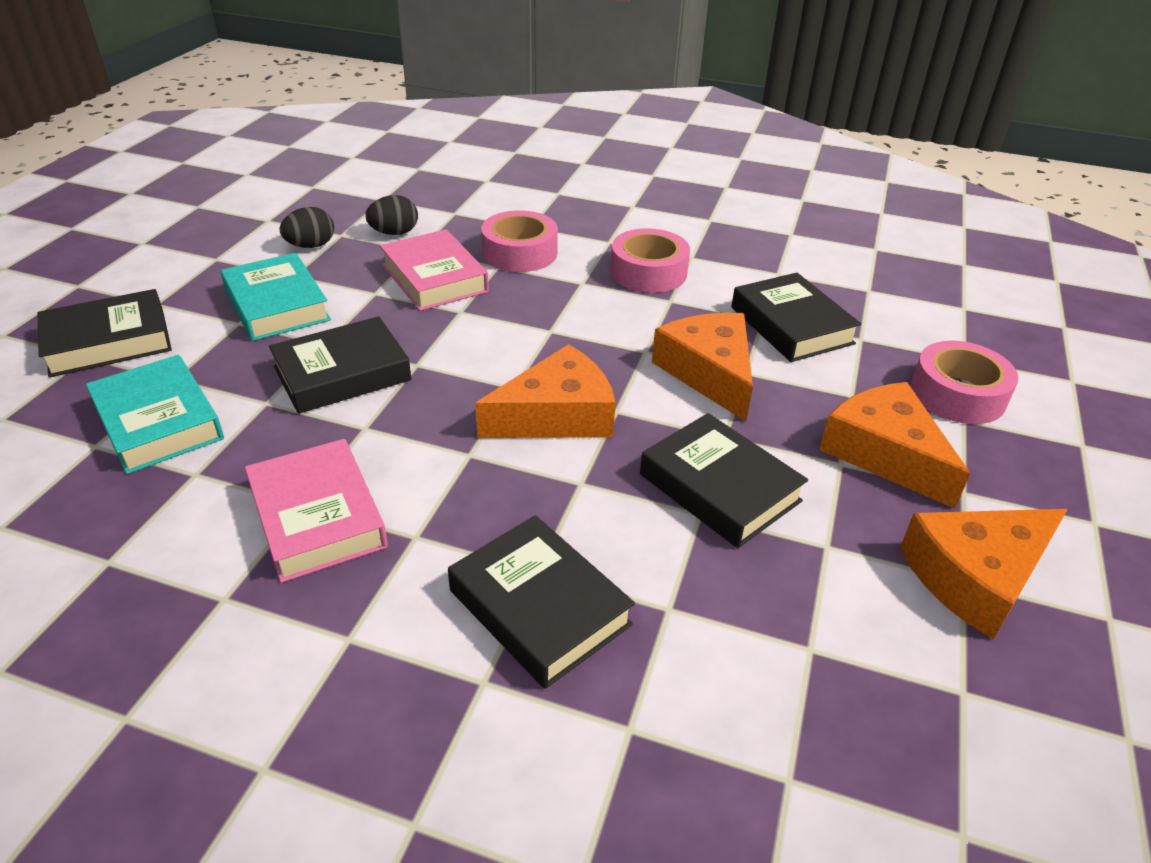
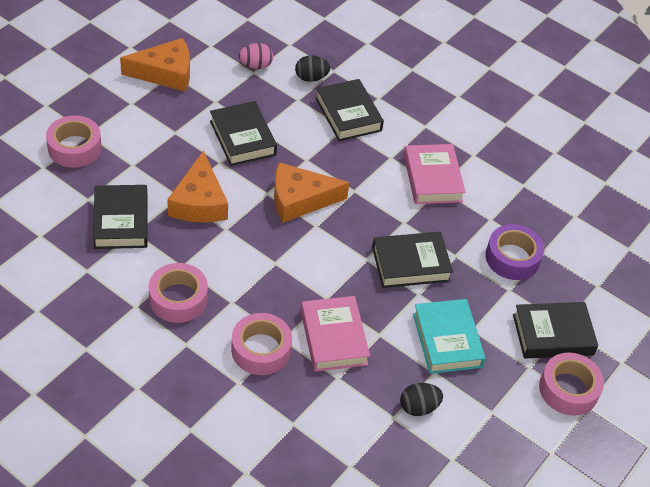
camera: 165 degrees left, 10 degrees up
turquoise book [86,355,224,474] -> purple tape [485,224,544,280]
black egg [365,195,418,235] -> black egg moved to [295,55,330,82]
orange cheese [819,382,970,508] -> none
none -> pink egg [239,43,273,69]
none -> pink tape [539,352,604,416]

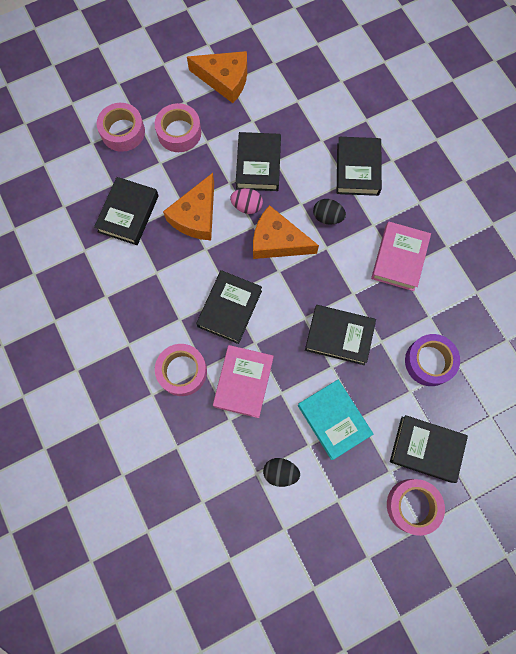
camera: 30 degrees right, 25 degrees up
pink tape [149,263,208,323] -> pink tape moved to [155,103,201,152]
pink egg [239,43,273,69] -> pink egg moved to [230,188,263,214]
black egg [295,55,330,82] -> black egg moved to [313,199,346,225]
turquoise book [413,299,486,374] -> turquoise book turned 45 degrees counterclockwise [298,380,373,460]
none -> black book [196,270,262,344]

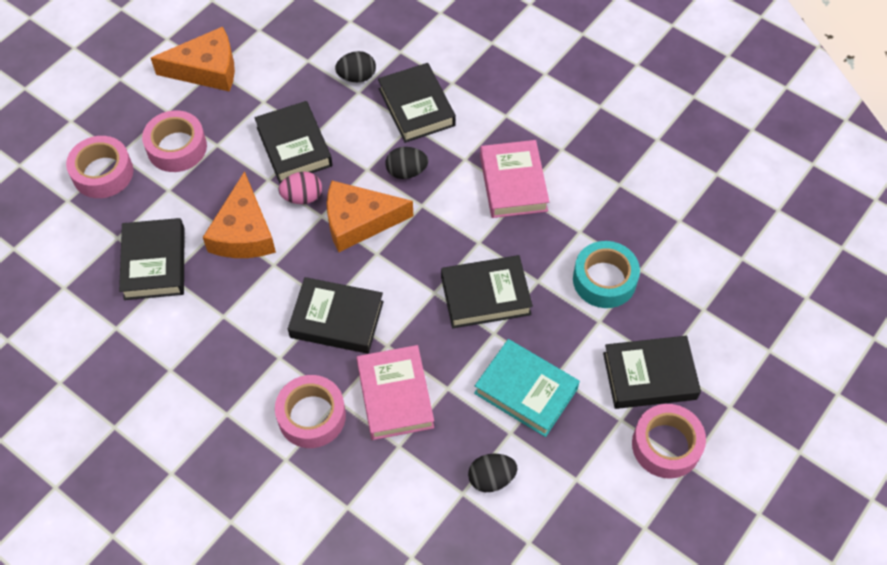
camera: 25 degrees left, 15 degrees down
black book [196,270,262,344] -> black book turned 75 degrees counterclockwise [288,277,384,354]
purple tape [405,334,460,386] -> turquoise tape [573,241,640,308]
none -> black egg [335,51,376,82]

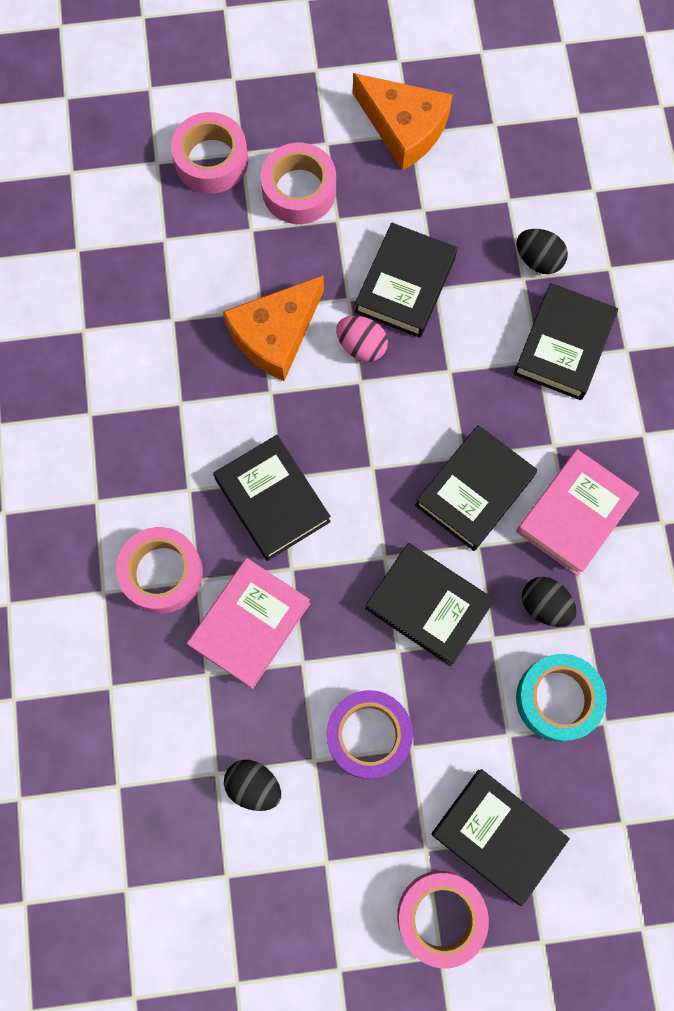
camera: 45 degrees right, 15 degrees up
black book [119,218,185,300] -> black book moved to [415,425,537,551]
orange cheese [327,181,413,252] -> none
black egg [386,147,428,179] -> black egg moved to [522,577,577,627]
turquoise book [474,339,580,437] -> purple tape [326,690,413,779]

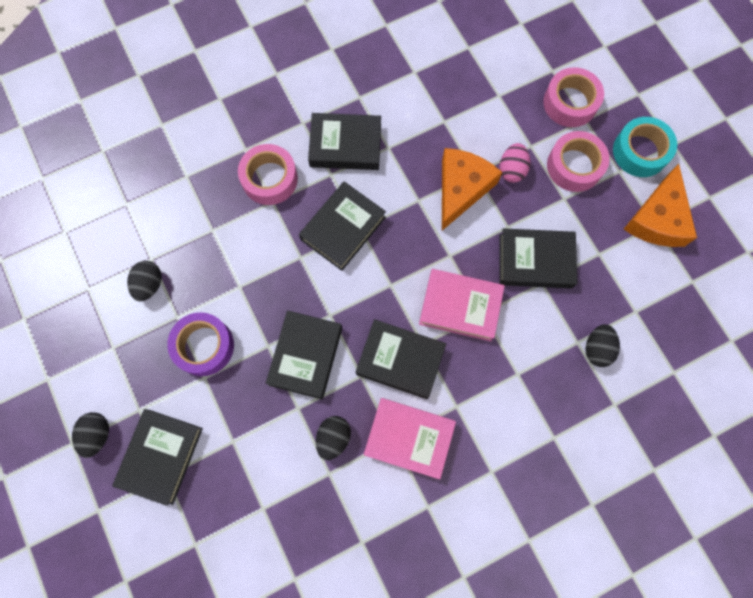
camera: 70 degrees right, 0 degrees up
pink book [187,558,310,689] -> pink book moved to [419,269,505,341]
orange cheese [223,275,324,381] -> orange cheese turned 90 degrees clockwise [442,148,502,231]
pink egg [336,316,388,362] -> pink egg moved to [499,143,530,183]
pink tape [397,871,489,969] -> black egg [72,412,109,458]
black book [513,283,618,400] -> black book moved to [308,113,381,170]
turquoise tape [516,654,607,742] -> turquoise tape moved to [613,117,677,177]

